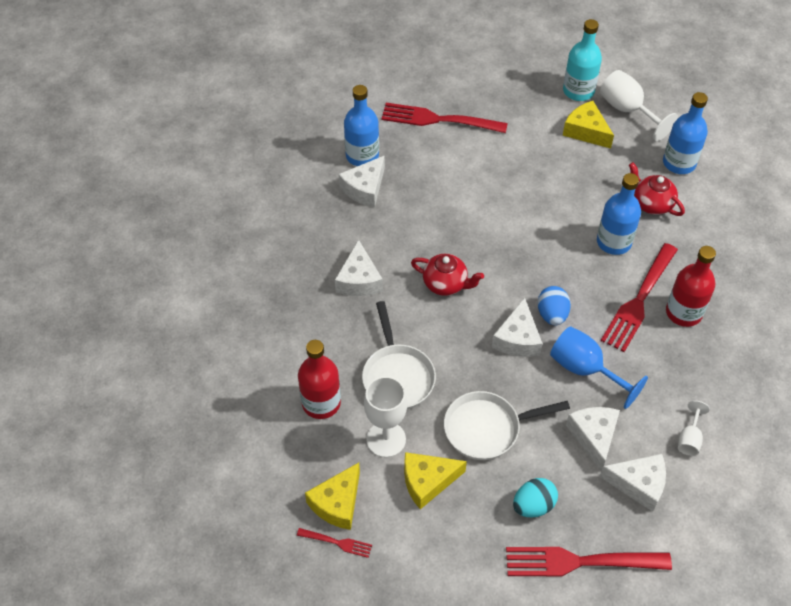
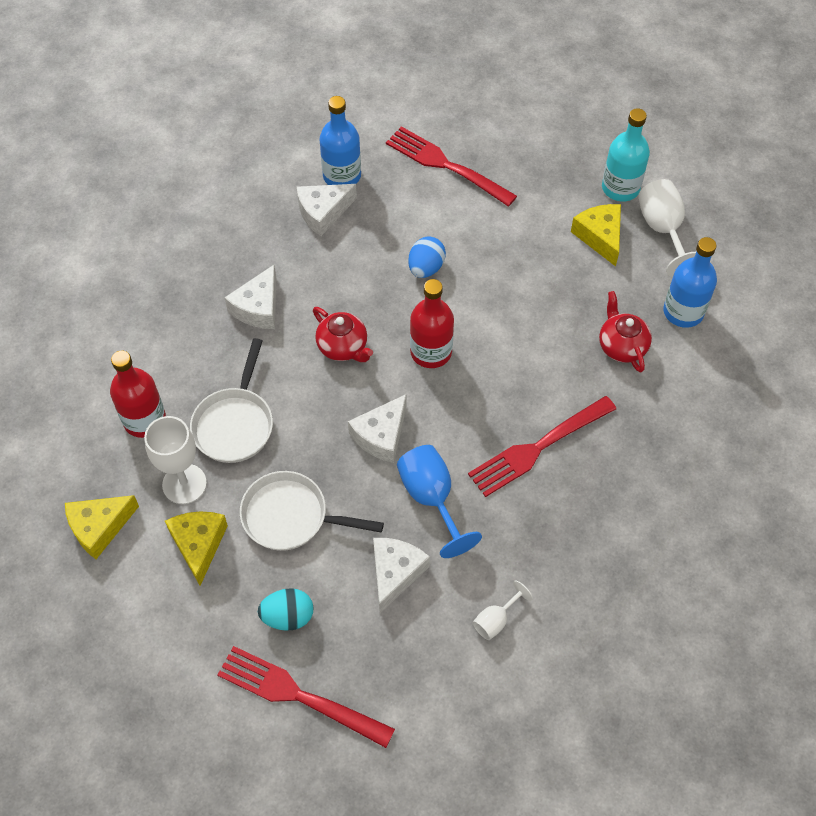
camera: 25 degrees right, 5 degrees up
red fork [297,528,372,558] -> none
yellow cheese [404,452,467,509] -> yellow cheese turned 75 degrees clockwise [165,511,228,586]
blue egg [537,286,571,325] -> blue egg moved to [408,237,446,278]
blue bottle [597,173,641,255] -> none
white cheese [599,454,666,512] -> none
red bottle [666,246,716,327] -> red bottle moved to [410,279,454,368]

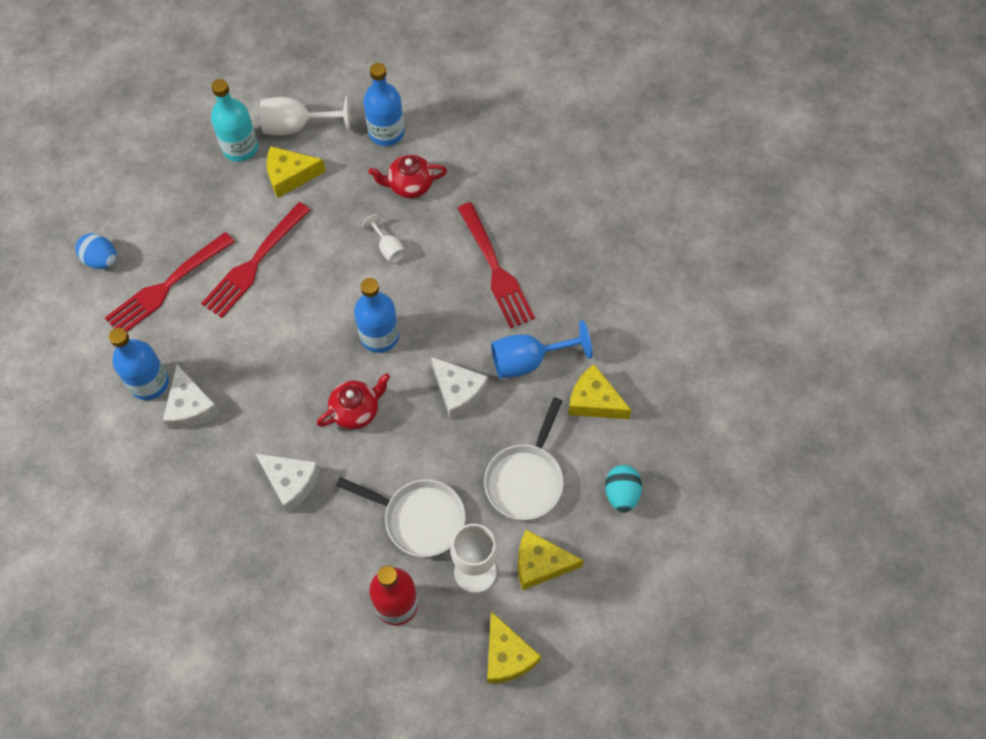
camera: 80 degrees left, 5 degrees up
red fork [217,646,395,748] -> red fork moved to [201,202,310,318]
white cheese [373,538,430,613] -> yellow cheese [568,364,632,419]
blue egg [408,237,446,278] -> blue egg moved to [75,233,117,269]
red bottle [410,279,454,368] -> blue bottle [354,278,399,353]
white goblet [472,581,533,640] -> white goblet moved to [362,214,406,263]

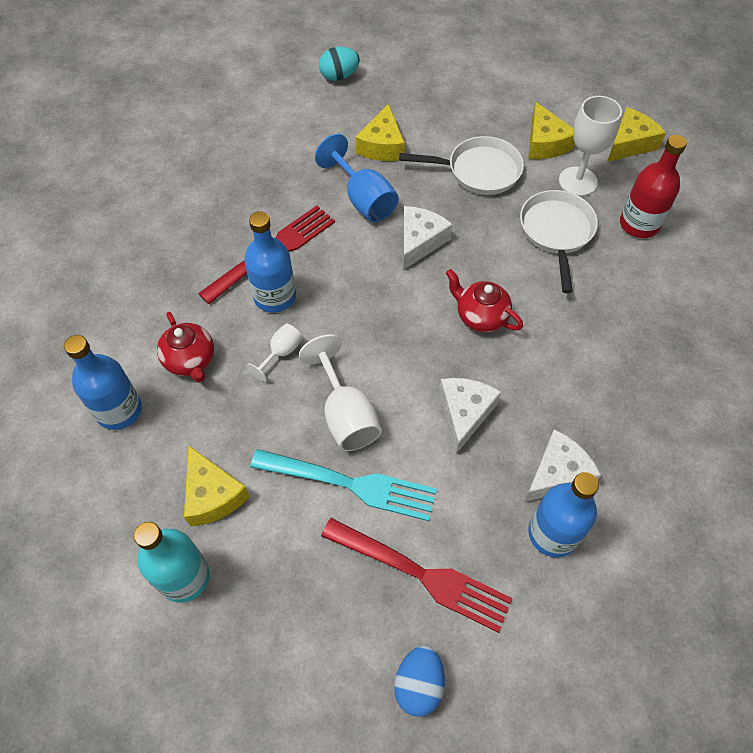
camera: 110 degrees left, 5 degrees down
red fork [201,202,310,318] -> turquoise fork [250,449,437,521]
white cheese [256,454,320,513] -> white cheese moved to [439,378,501,454]
white goblet [260,95,351,136] -> white goblet moved to [299,334,382,451]
blue bottle [354,278,399,353] -> blue bottle moved to [244,211,296,313]
turquoise egg [605,465,642,513] -> turquoise egg moved to [319,46,360,81]

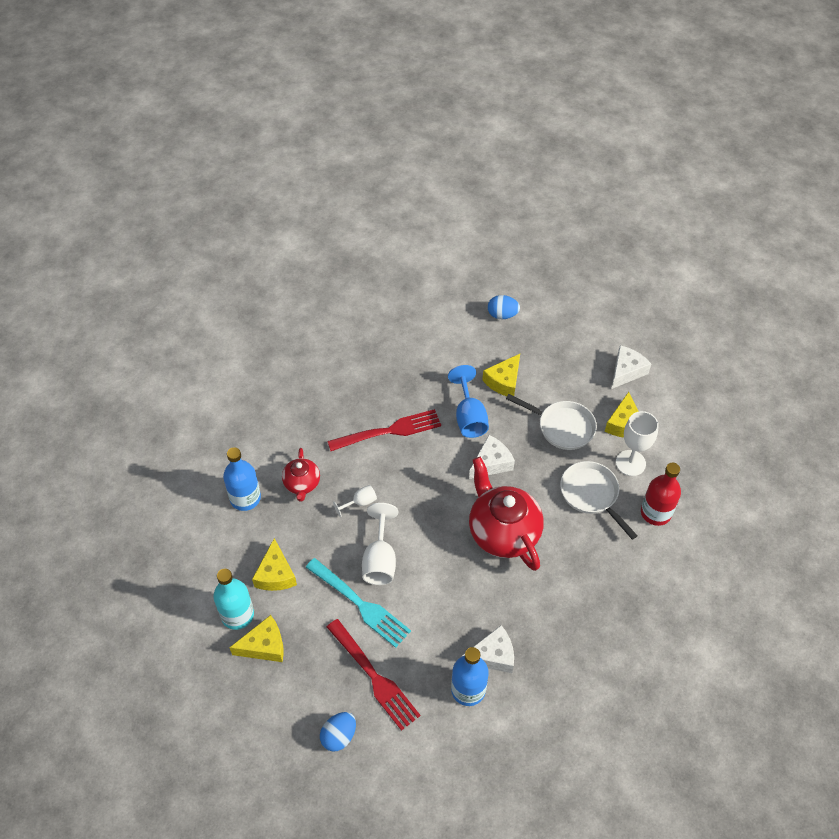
camera: 25 degrees right, 5 degrees down
blue bottle [244,211,296,313] -> none
turquoise egg [319,46,360,81] -> blue egg [488,295,520,319]
white cheese [439,378,501,454] -> white cheese moved to [611,345,651,389]
red teapot [446,269,523,332] -> red teapot [469,457,544,571], size x1.88
white pan [520,190,598,293] -> white pan turned 60 degrees counterclockwise [560,461,638,540]
yellow cheese [607,107,666,162] -> yellow cheese moved to [229,615,284,662]

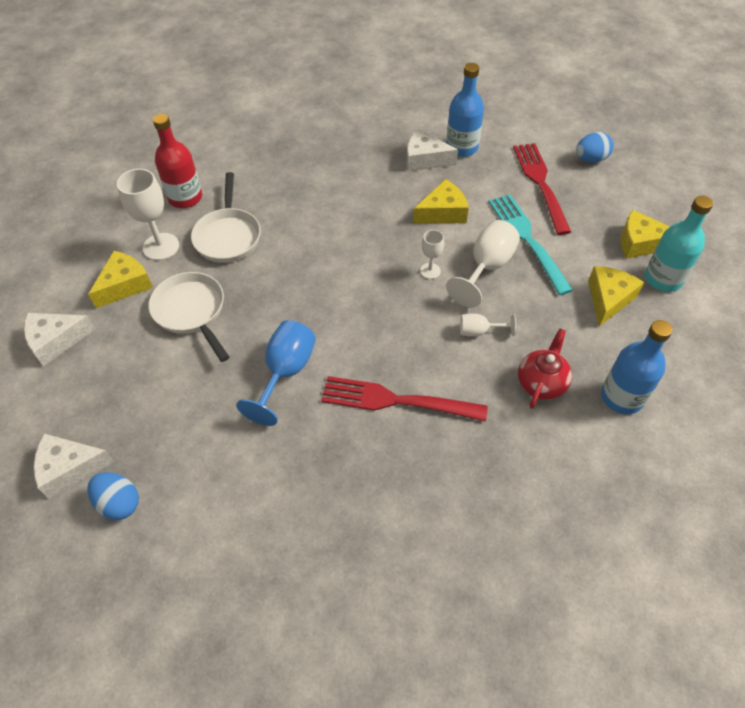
camera: 150 degrees left, 0 degrees up
white cheese [469,435,515,479] -> white cheese moved to [33,434,114,499]
red teapot [469,457,544,571] -> none
yellow cheese [482,354,520,396] -> yellow cheese moved to [413,179,469,224]
none -> white goblet [420,230,444,279]

